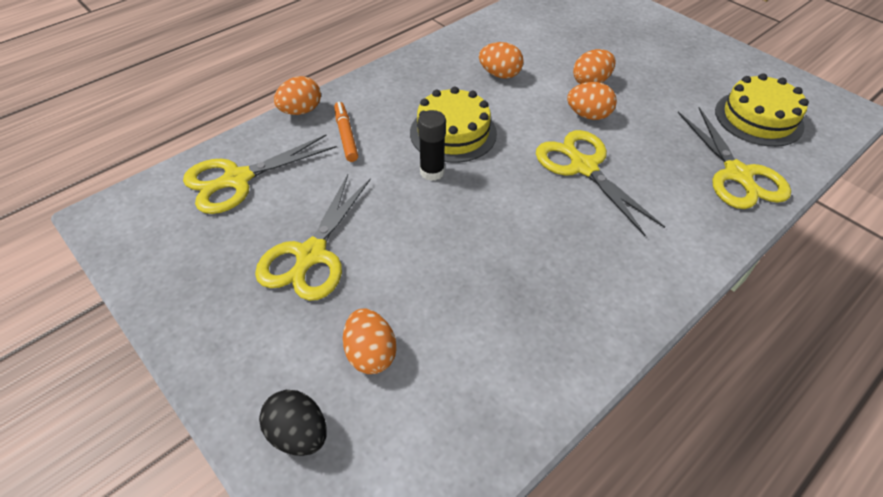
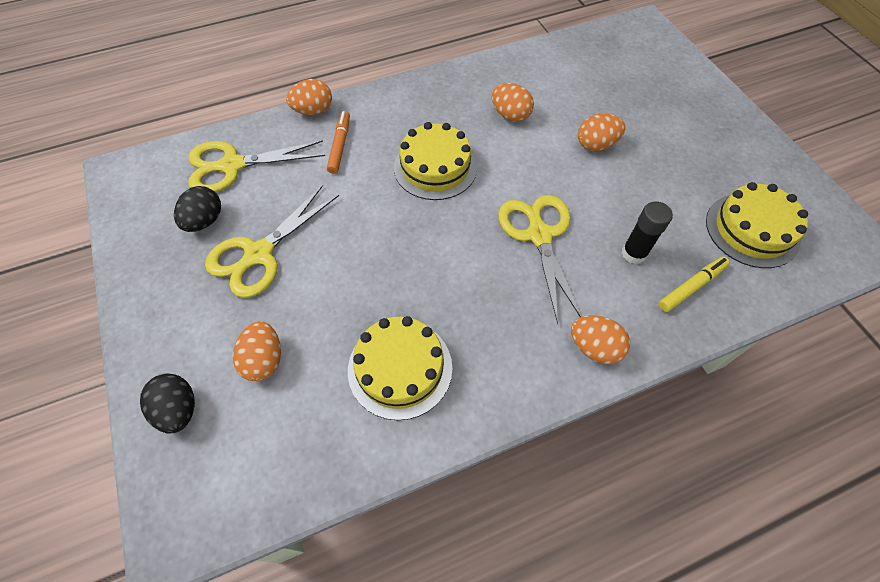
camera: 20 degrees right, 10 degrees up
black glue stick [418,110,446,181] -> black glue stick moved to [622,201,673,264]
orange egg [567,82,617,120] -> orange egg moved to [571,315,630,364]
yellow scissors [678,107,791,209] -> yellow marker [658,257,730,312]
none -> black egg [174,186,221,232]
none -> yellow cake [348,316,452,420]

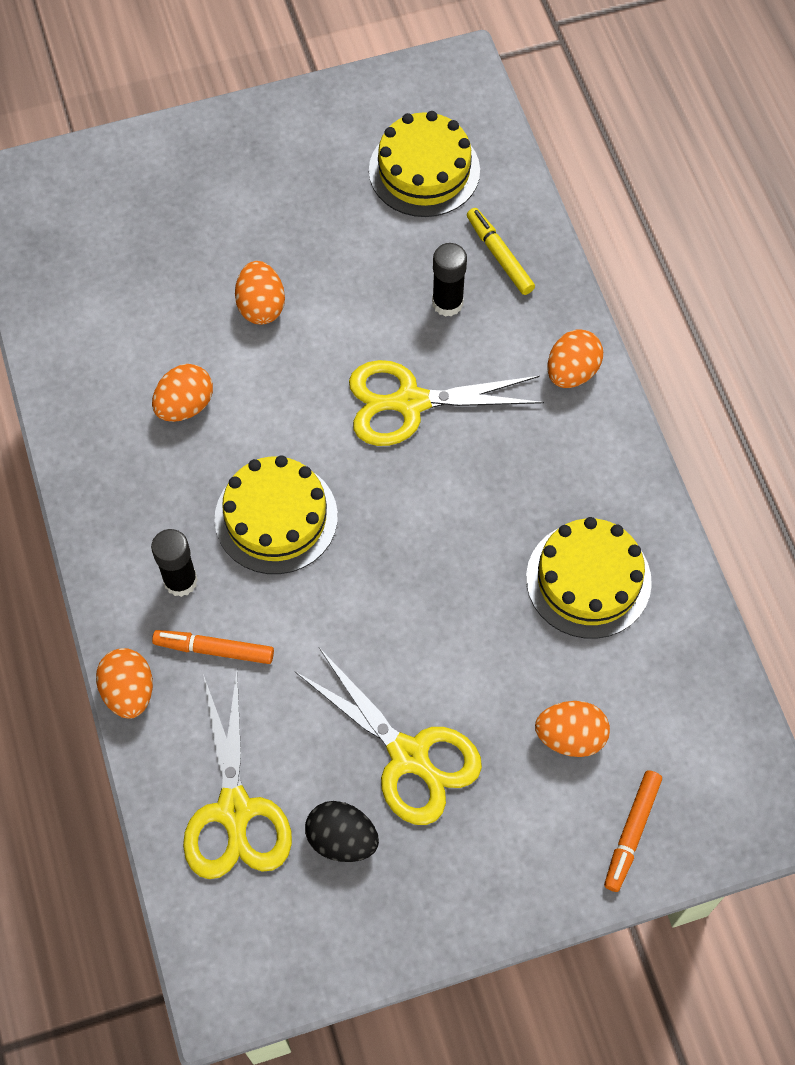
camera: 85 degrees left, 5 degrees up
black egg [140,374,195,434] -> orange marker [604,771,662,892]
none -> black glue stick [151,529,198,597]

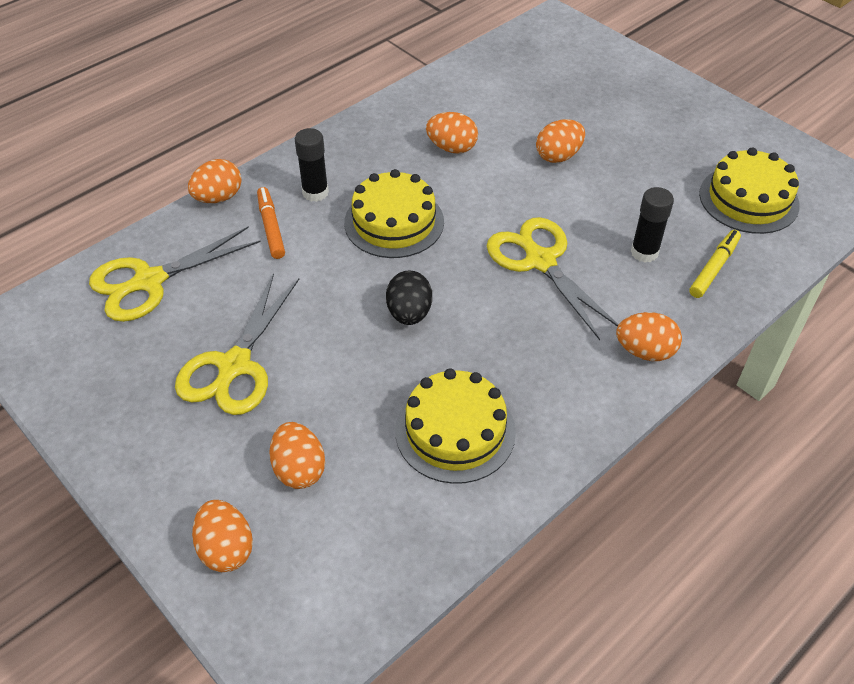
camera: 65 degrees right, 15 degrees down
black egg [305,801,379,862] -> black egg moved to [386,270,432,325]
orange marker [604,771,662,892] -> orange egg [192,500,253,572]

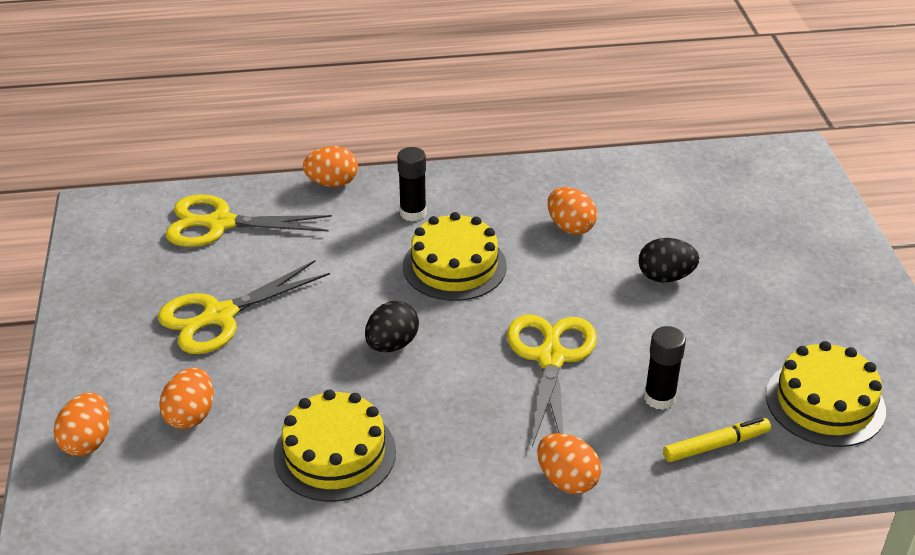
camera: 35 degrees right, 10 degrees down
orange marker [257,187,285,259] -> none
orange egg [536,119,585,163] -> black egg [638,238,699,282]

